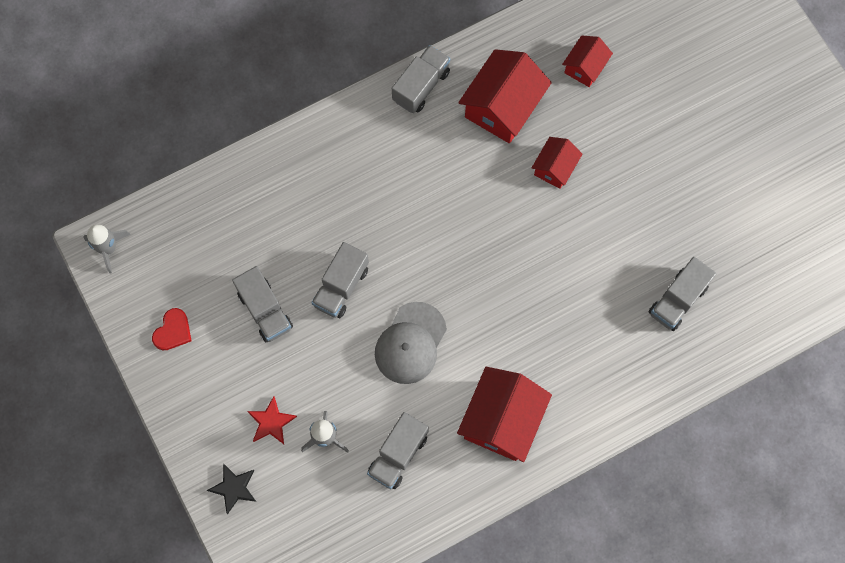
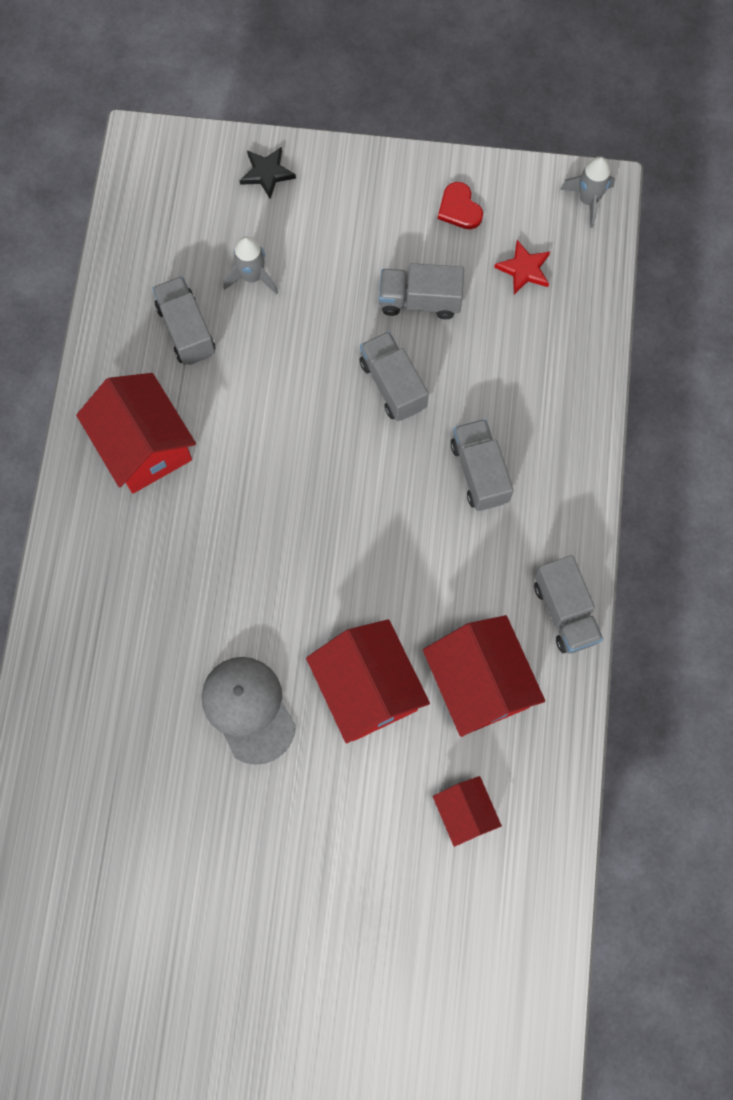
camera: 125 degrees right, 0 degrees up
red star [247,396,297,444] -> red star moved to [494,240,550,294]
grey cap [375,302,447,384] -> grey cap moved to [202,657,296,765]
red house [532,137,582,189] -> red house [306,619,430,743], size x1.79
grey truck [649,257,716,331] -> grey truck moved to [450,419,513,511]

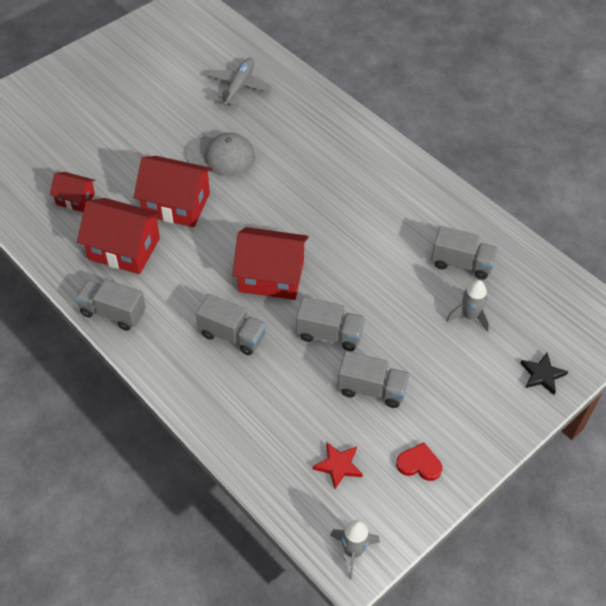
camera: 130 degrees right, 20 degrees down
red house [76,373,196,494] -> red house moved to [232,227,309,300]
grey truck [379,263,464,319] -> grey truck turned 60 degrees clockwise [337,351,410,408]
none -> grey plane [207,58,272,106]

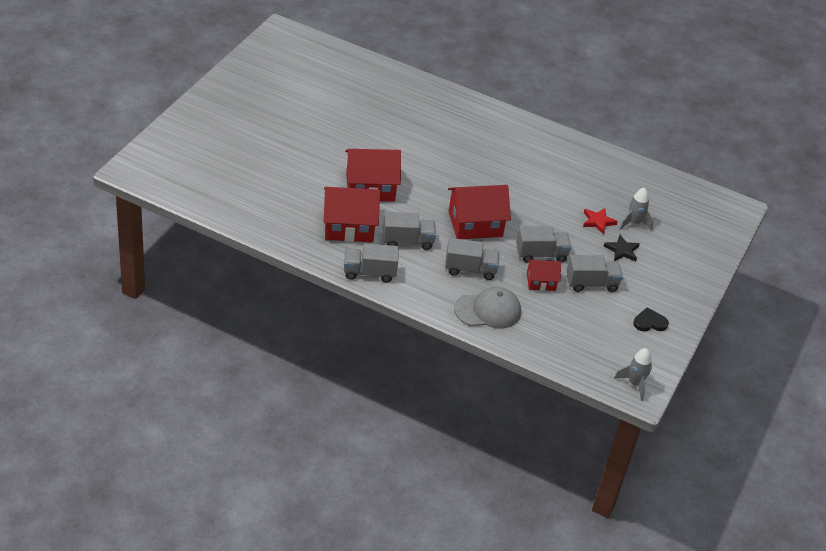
camera: 25 degrees left, 10 degrees down
red house [50,172,95,212] -> red house moved to [527,260,561,291]
grey cap [185,133,255,176] -> grey cap moved to [454,287,521,329]
grey plane [207,58,272,106] -> none
red star [313,442,363,489] -> red star moved to [583,208,618,235]
red heart [396,442,442,481] -> black heart [633,307,669,331]
grey truck [431,226,498,280] -> grey truck moved to [383,212,436,250]
black star [520,353,568,395] -> black star moved to [604,235,640,262]

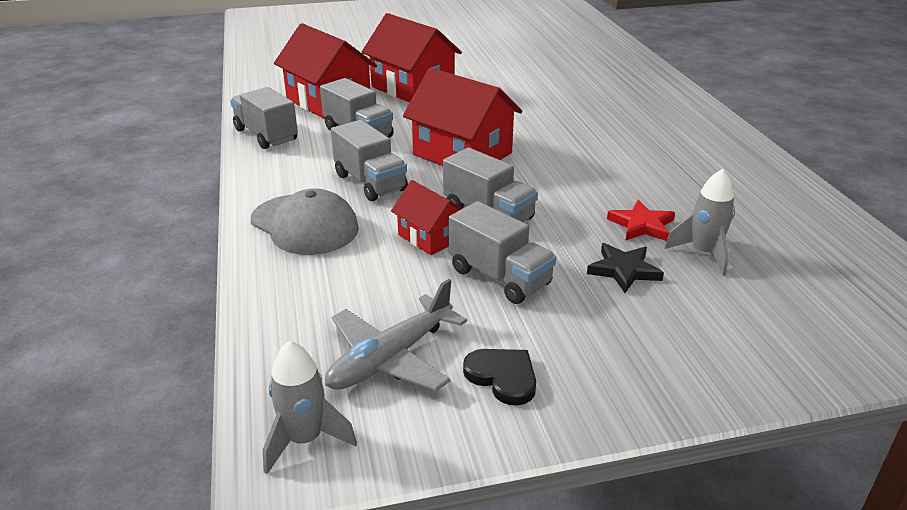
camera: 55 degrees right, 10 degrees down
none -> grey plane [325,279,467,391]

